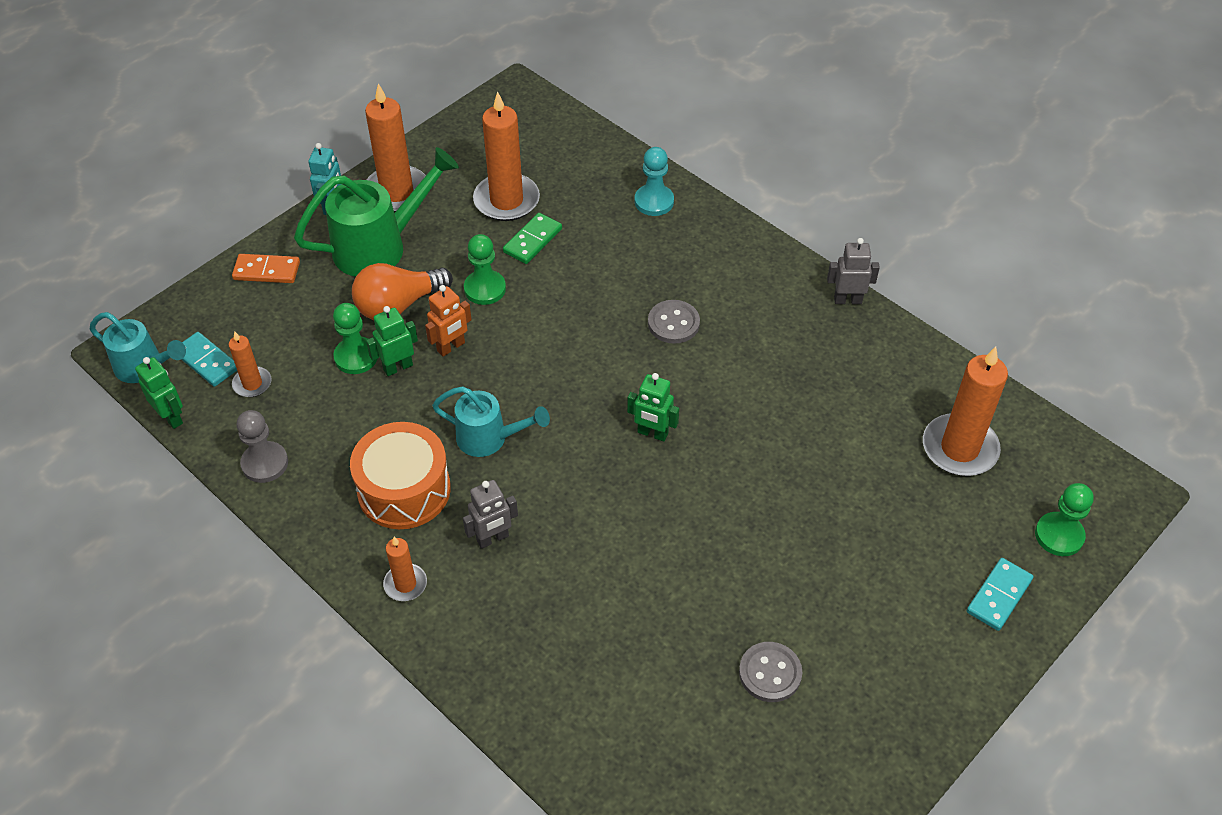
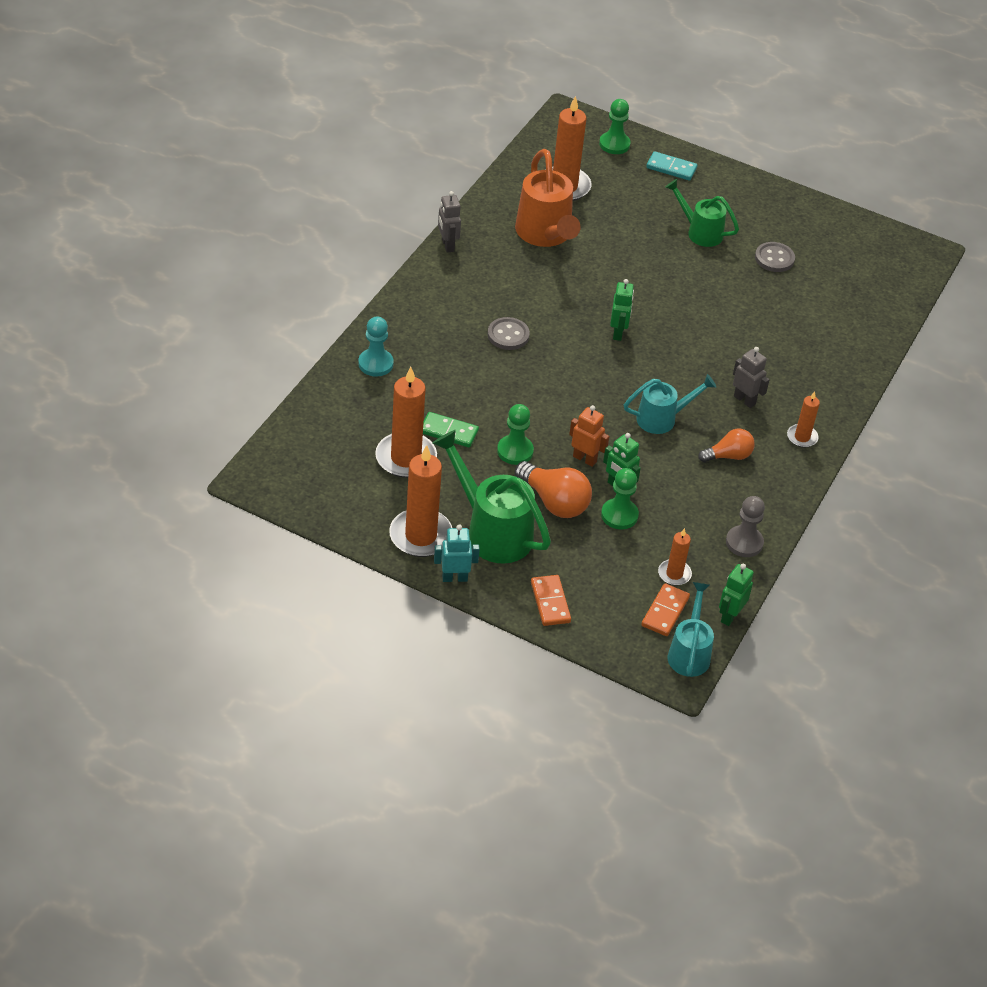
camera: 110 degrees left, 5 degrees down
turquoise domino [181,332,237,387] -> orange domino [641,583,690,636]
orange drum [350,422,451,529] -> orange light bulb [698,429,755,462]
turquoise watering can [432,387,550,457] -> turquoise watering can turned 75 degrees clockwise [624,374,716,434]
none -> orange watering can [515,149,581,247]
none -> green watering can [665,179,739,247]

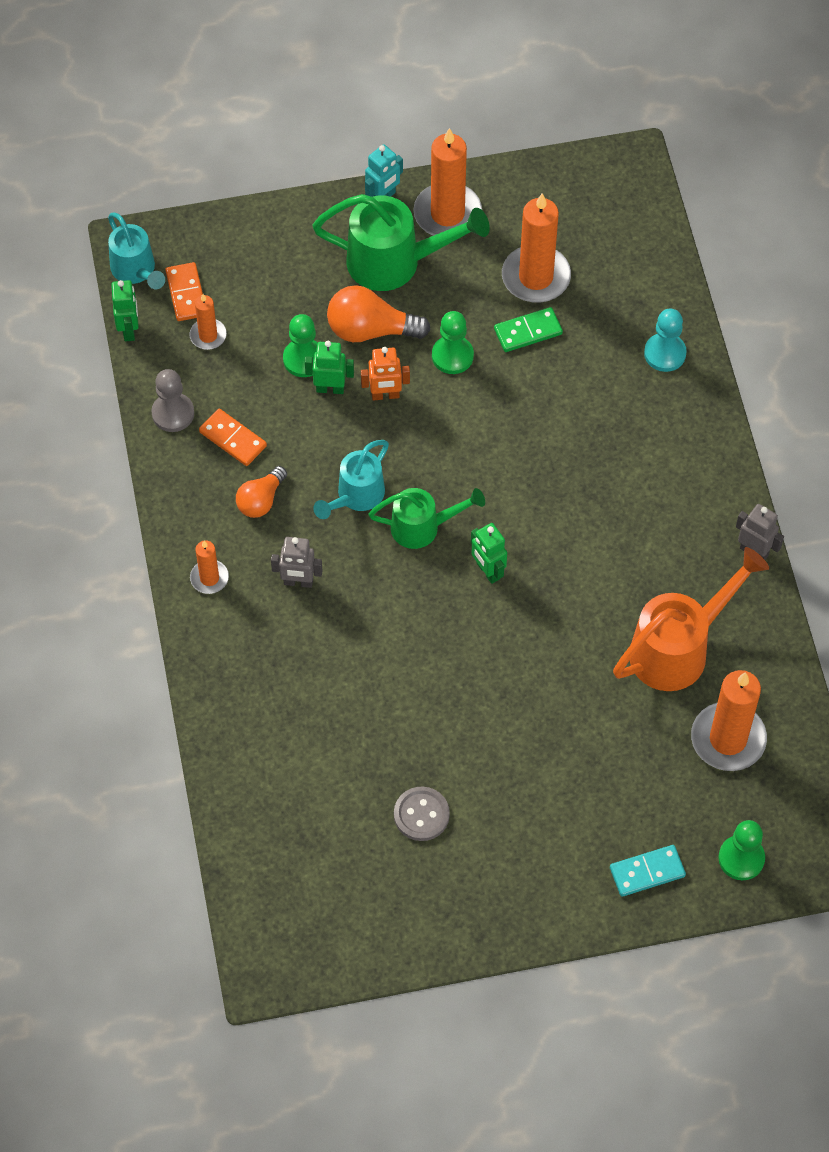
camera: 145 degrees right, 15 degrees up
grey button [488,317,530,350] -> none
orange watering can [515,149,581,247] -> orange watering can turned 105 degrees clockwise [613,547,769,691]
orange domino [531,575,571,626] -> orange domino moved to [199,409,267,466]
green watering can [665,179,739,247] -> green watering can moved to [369,488,485,549]

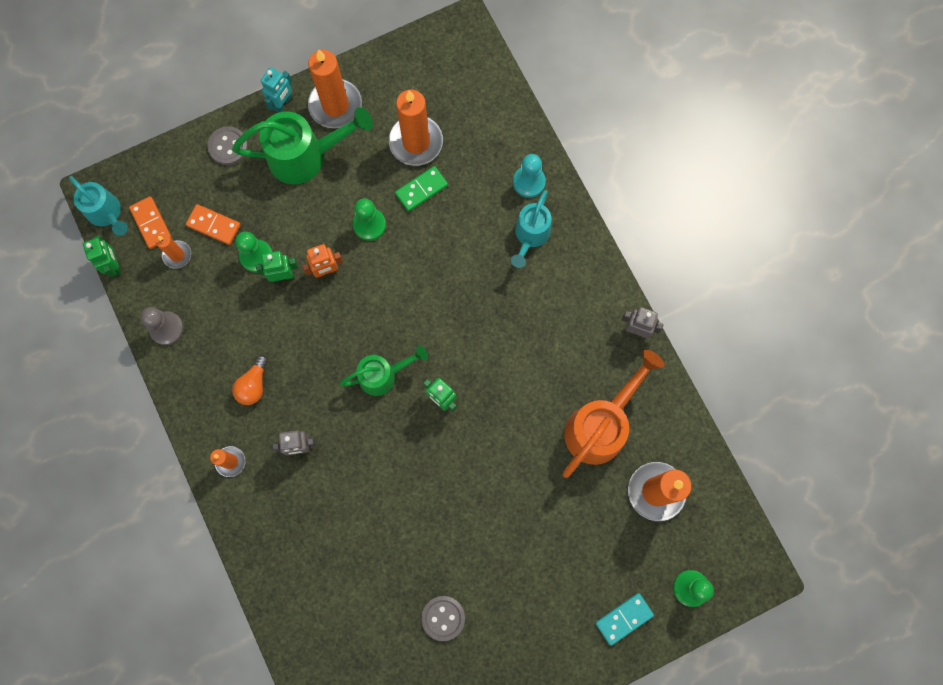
camera: 15 degrees left, 15 degrees up
orange domino [199,409,267,466] -> orange domino moved to [186,204,241,245]
turquoise watering can [313,440,389,519] -> turquoise watering can moved to [511,190,551,268]
orange light bulb [327,285,431,342] -> none
none -> grey button [207,126,248,165]

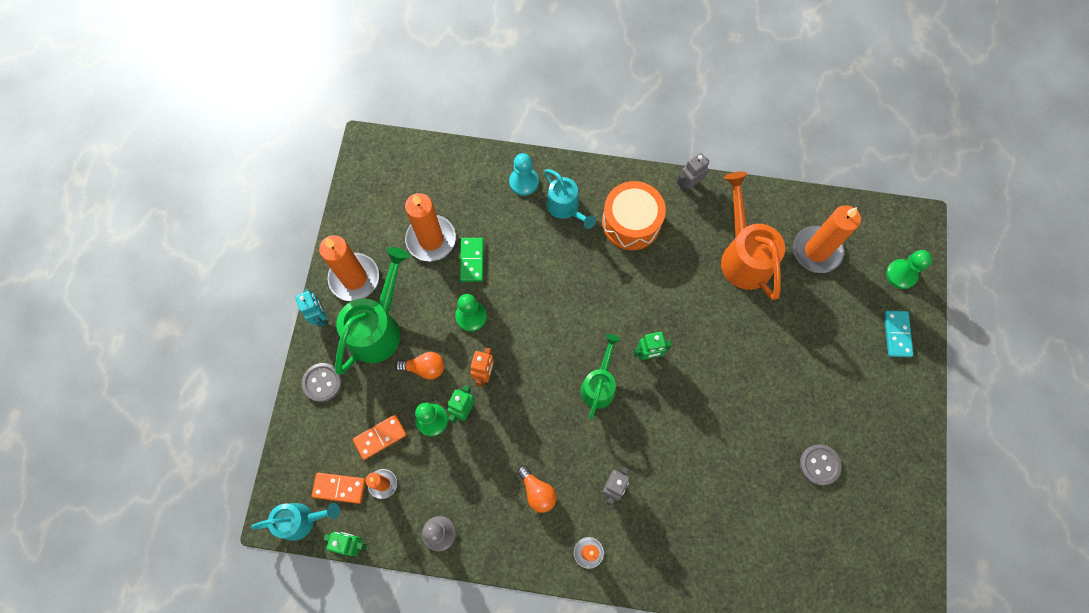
camera: 55 degrees left, 5 degrees down
none -> orange light bulb [395,352,444,380]
none -> orange drum [602,181,666,250]

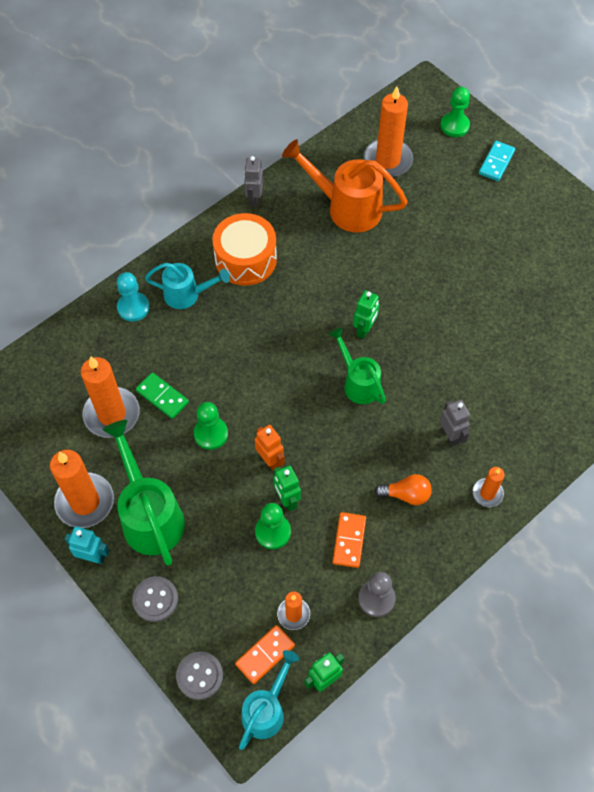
camera: 50 degrees left, 10 degrees down
orange domino [353,415,407,460] -> orange domino moved to [332,512,366,568]
orange light bulb [395,352,444,380] -> none
grey button [800,444,842,485] -> grey button moved to [176,651,223,700]
turquoise domino [884,311,913,357] -> turquoise domino turned 75 degrees clockwise [479,141,515,181]

